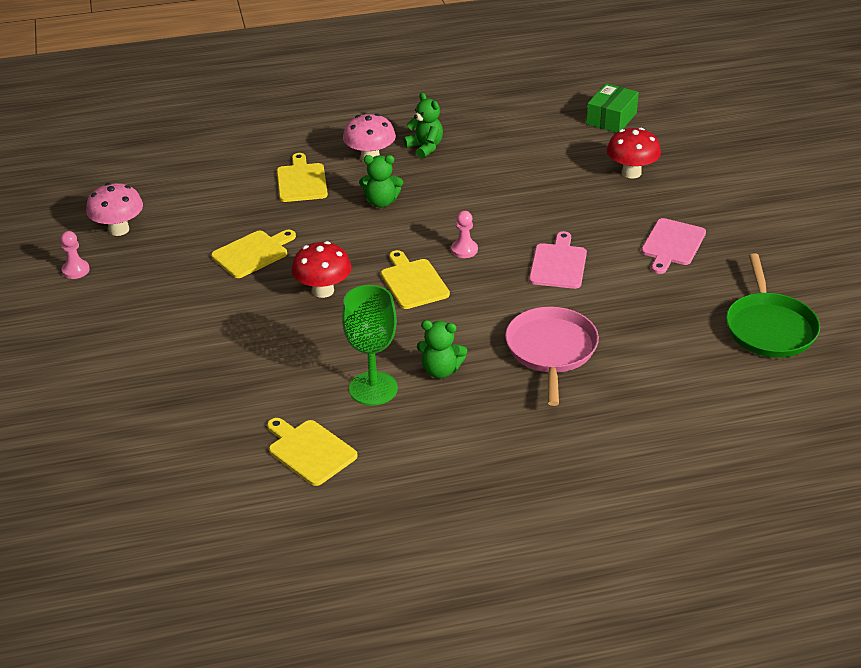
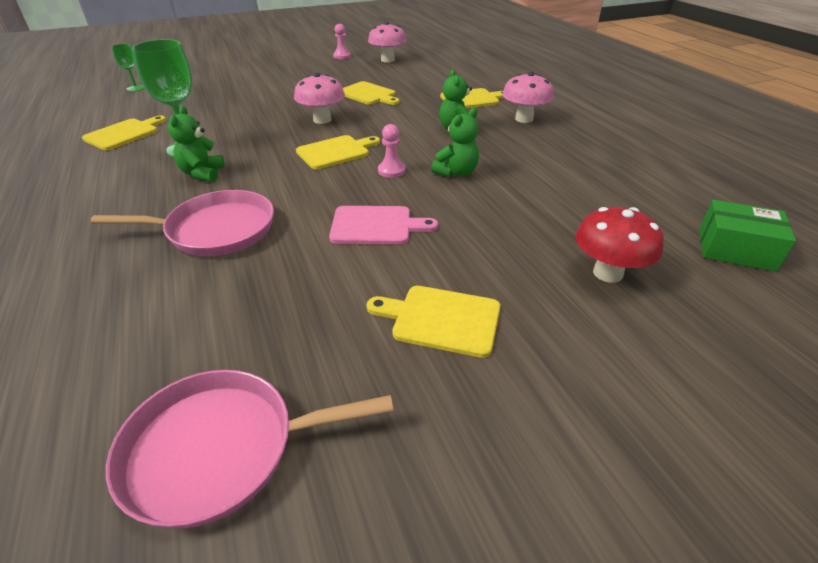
camera: 80 degrees right, 0 degrees up
red mushroom [292,241,351,298] -> pink mushroom [294,73,345,124]
green teddy bear [403,93,443,158] -> green teddy bear moved to [431,108,479,177]
pink cutting board [641,218,706,274] -> yellow cutting board [367,286,501,358]
green pan [726,253,820,358] -> pink pan [106,370,394,528]
none -> green goblet [111,44,144,91]

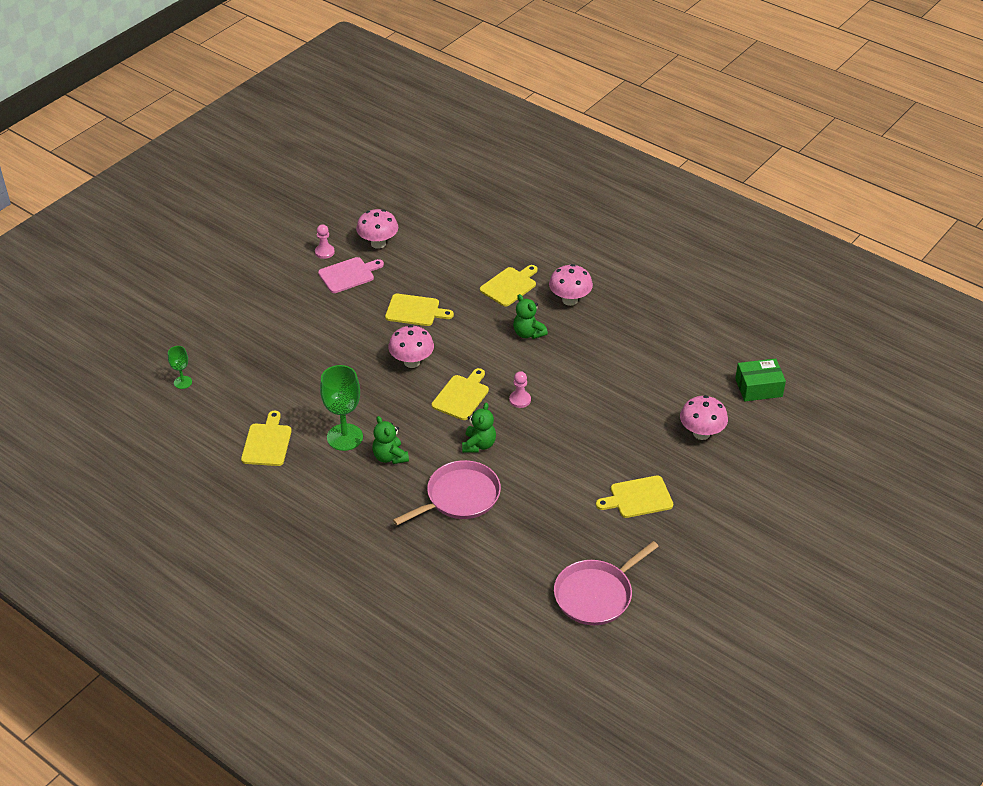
camera: 30 degrees left, 5 degrees up
pink cutting board [329,206,438,244] -> pink cutting board moved to [318,257,384,293]
green teddy bear [431,108,479,177] -> green teddy bear moved to [462,402,496,453]
red mushroom [576,207,664,283] -> pink mushroom [680,395,728,440]

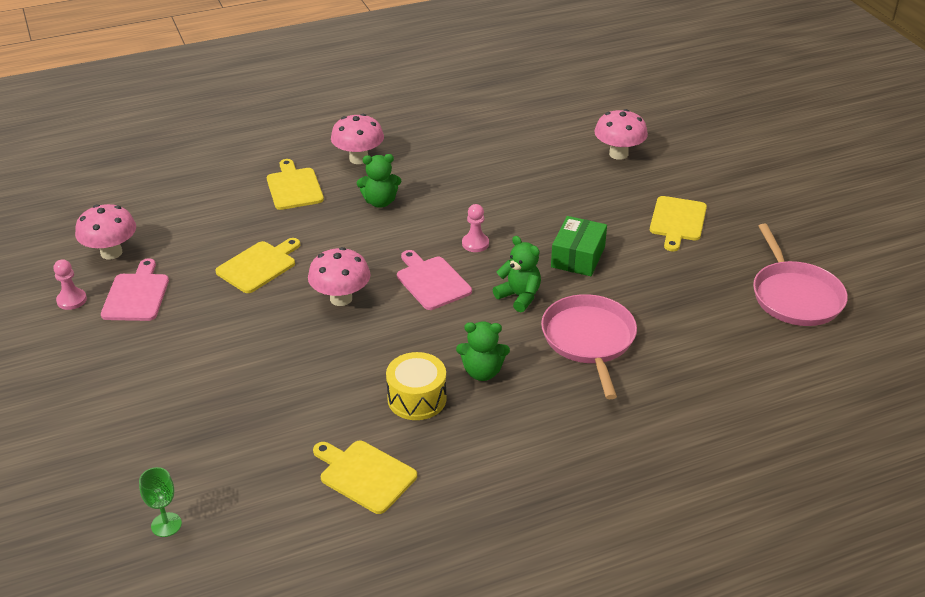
camera: 60 degrees left, 5 degrees down
green goblet [320,365,363,451] -> yellow drum [386,352,447,420]
yellow cutting board [432,368,489,420] -> pink cutting board [397,250,472,310]
green box [735,358,786,401] -> green box moved to [551,216,607,276]

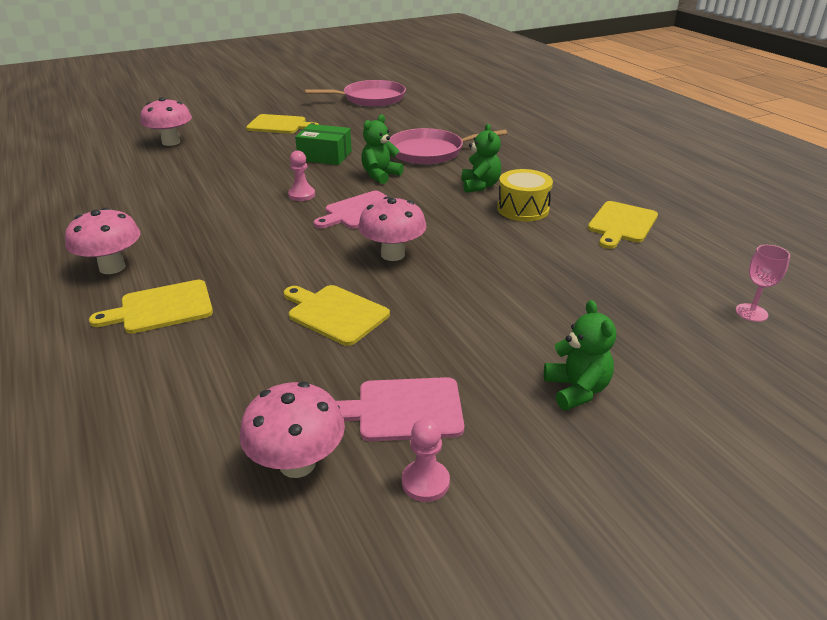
camera: 95 degrees left, 5 degrees down
green goblet [139,467,182,537] -> pink goblet [736,245,790,322]
green teddy bear [357,154,401,208] -> green teddy bear moved to [544,300,616,410]

